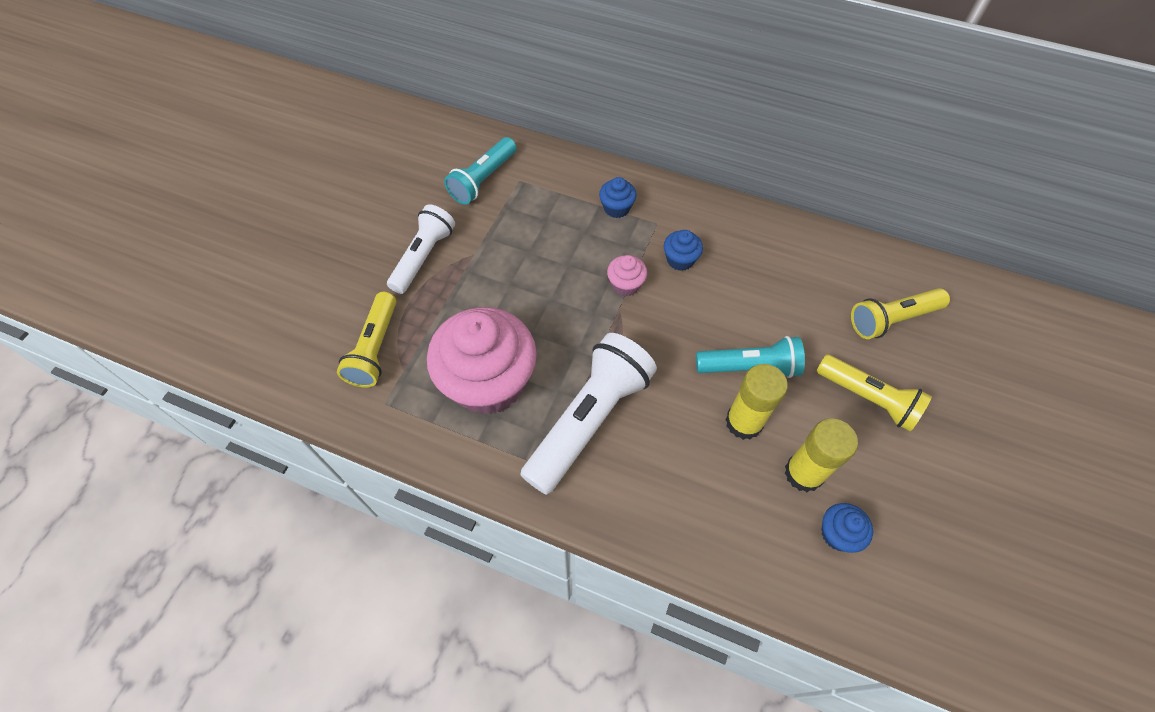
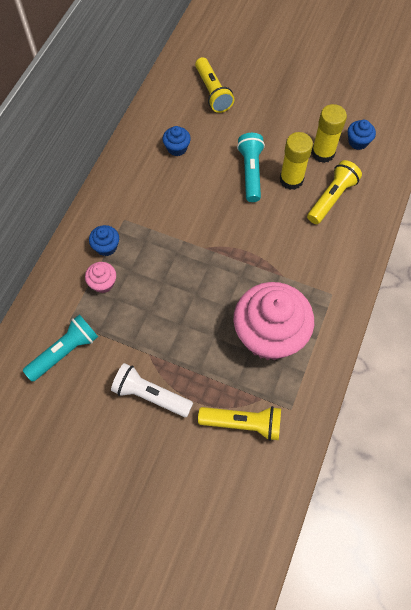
camera: 90 degrees left, 5 degrees up
turquoise flashlight [444,137,517,204] -> turquoise flashlight turned 75 degrees counterclockwise [23,314,98,382]
white flashlight [520,333,657,495] -> none
pink cupcake [607,255,647,296] -> pink cupcake moved to [85,262,116,293]
blue cupcake [664,230,703,271] -> blue cupcake moved to [163,126,191,156]
yellow flashlight [817,355,932,432] -> yellow flashlight moved to [307,160,362,224]

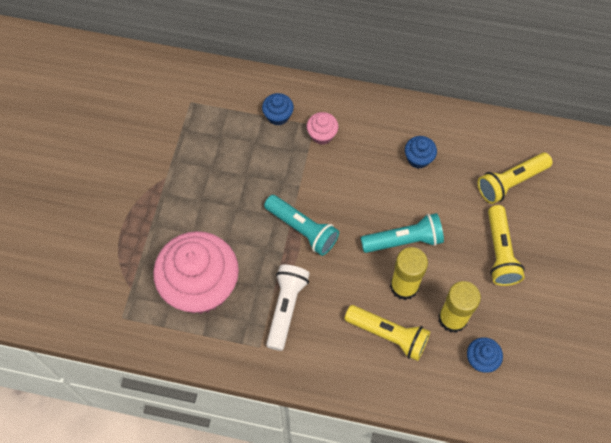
camera: 80 degrees right, 0 degrees up
turquoise flashlight [23,314,98,382] -> turquoise flashlight moved to [264,195,339,256]
pink cupcake [85,262,116,293] -> pink cupcake moved to [307,112,338,145]
white flashlight [111,363,193,417] -> white flashlight moved to [266,265,310,351]
yellow flashlight [198,406,281,441] -> yellow flashlight moved to [488,205,525,286]

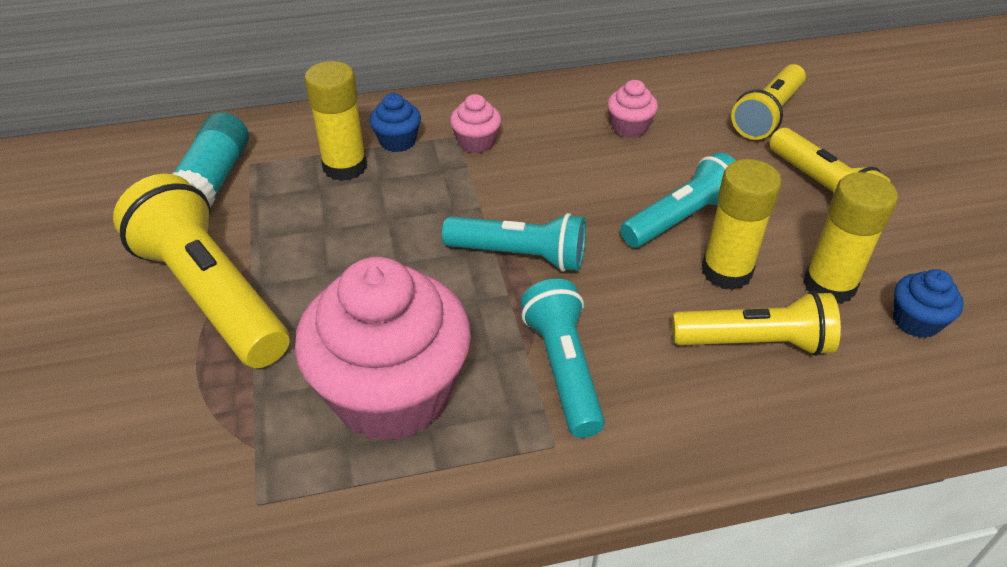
camera: 25 degrees left, 20 degrees down
white flashlight [266,265,310,351] -> turquoise flashlight [521,279,605,438]
blue cupcake [405,136,437,169] -> pink cupcake [607,80,658,138]
none -> yellow flashlight [113,174,290,368]
none -> turquoise glue stick [173,112,249,208]
none -> yellow glue stick [304,61,367,181]

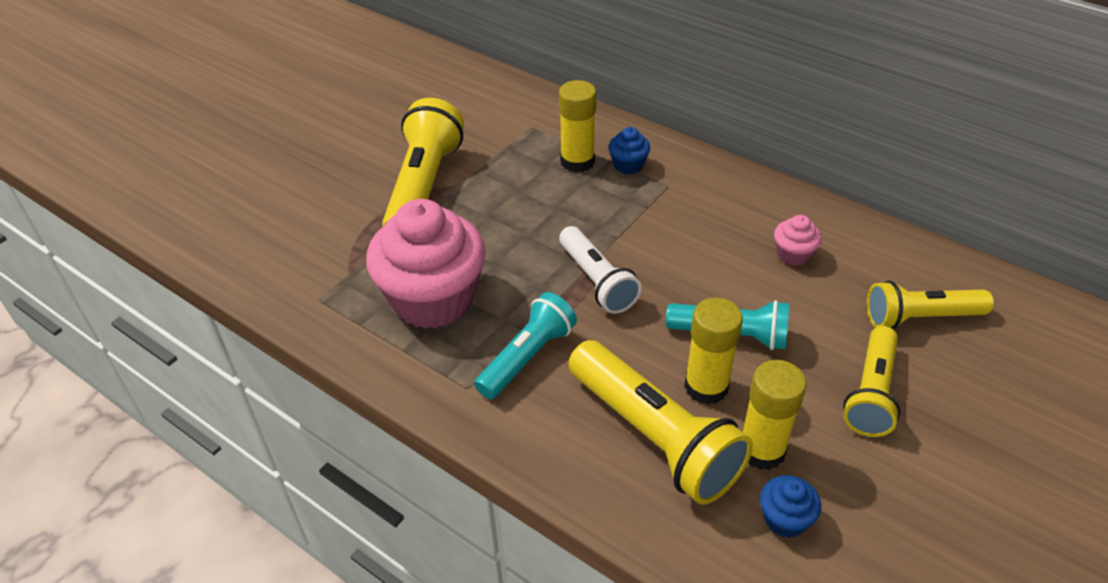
camera: 50 degrees right, 0 degrees up
turquoise glue stick [173,112,249,208] -> none
turquoise flashlight [442,213,586,272] -> white flashlight [559,226,642,314]
pink cupcake [450,94,501,154] -> none
yellow flashlight [672,291,841,356] -> yellow flashlight [568,340,753,505], size x1.56

